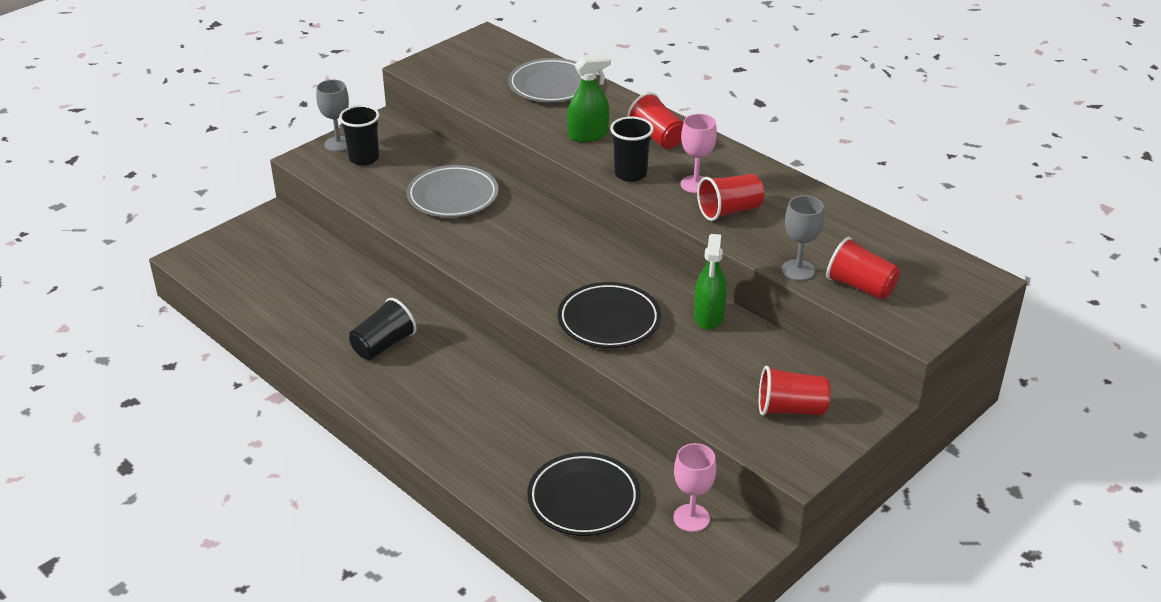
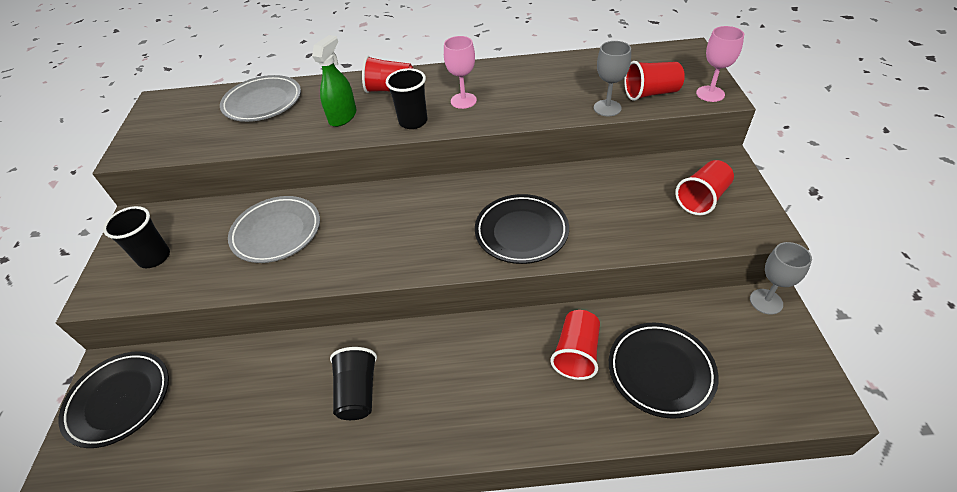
camera: 45 degrees left, 10 degrees up
grey goblet [316,80,349,152] -> grey goblet moved to [750,242,812,315]
pink goblet [673,443,716,532] -> pink goblet moved to [696,26,744,102]
green spray bottle [694,234,727,330] -> none
red cup [697,174,765,221] -> red cup moved to [550,310,600,380]
none -> black plate [59,351,169,448]

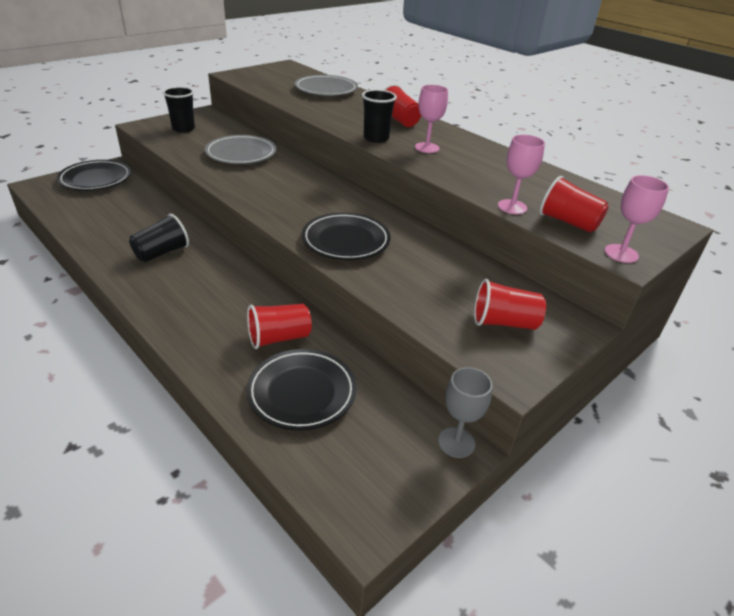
camera: 45 degrees right, 10 degrees down
green spray bottle [312,35,356,127] -> none
grey goblet [594,41,631,116] -> pink goblet [498,135,545,214]

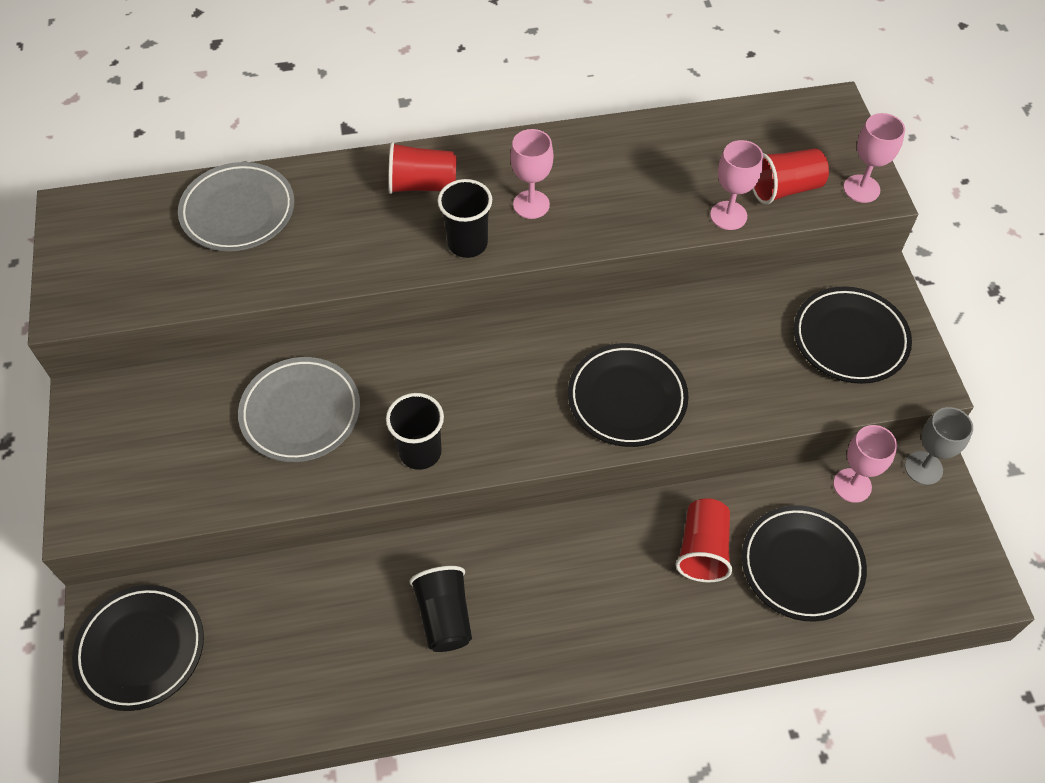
camera: 55 degrees left, 20 degrees up
black cup [163,87,195,133] -> black cup moved to [386,393,444,470]
red cup [474,279,546,330] -> black plate [794,286,912,384]
none -> pink goblet [833,425,897,503]

